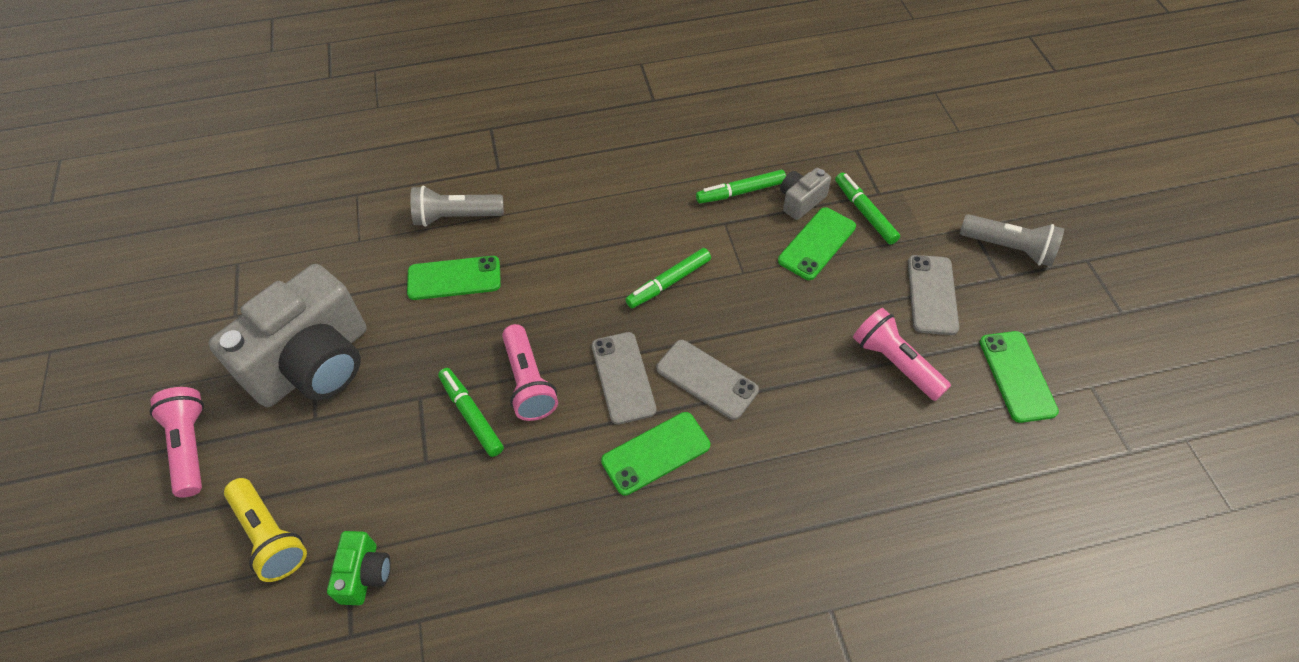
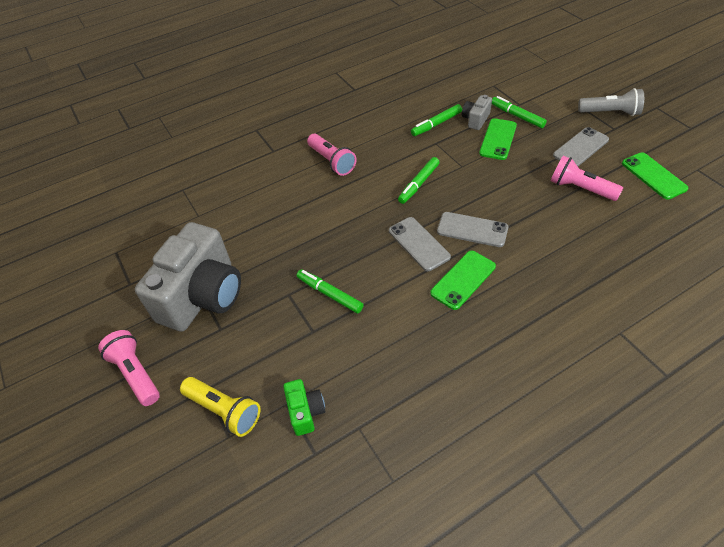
camera: 15 degrees left, 5 degrees down
green phone [407,256,501,300] -> none
grey flashlight [410,185,504,227] -> none
pink flashlight [502,324,558,421] -> pink flashlight moved to [307,134,356,176]
grey phone [908,255,959,335] -> grey phone turned 60 degrees clockwise [553,127,609,166]

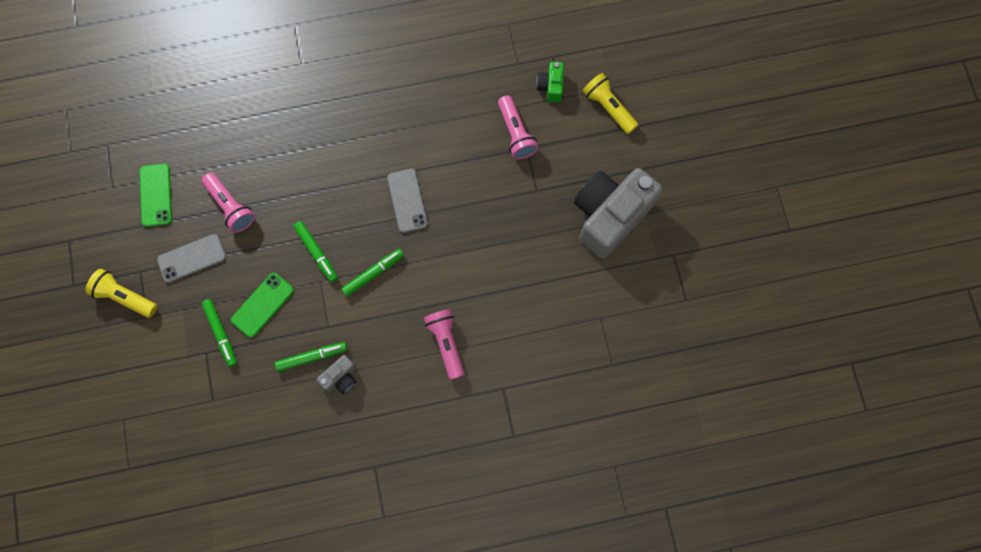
camera: 165 degrees left, 25 degrees up
pink flashlight [98,330,160,406] -> pink flashlight moved to [498,95,538,160]
green marker [297,269,364,313] -> green marker moved to [294,221,338,282]
green phone [430,251,496,310] -> none
grey phone [437,212,508,247] -> none
grey camera [462,95,492,130] -> grey camera moved to [317,355,356,394]
grey flashlight [578,88,644,116] -> yellow flashlight [85,269,157,318]

